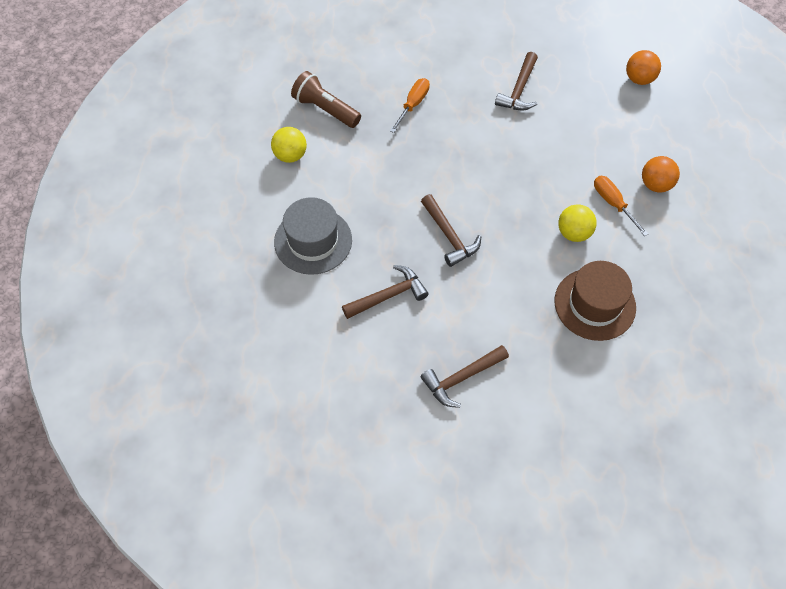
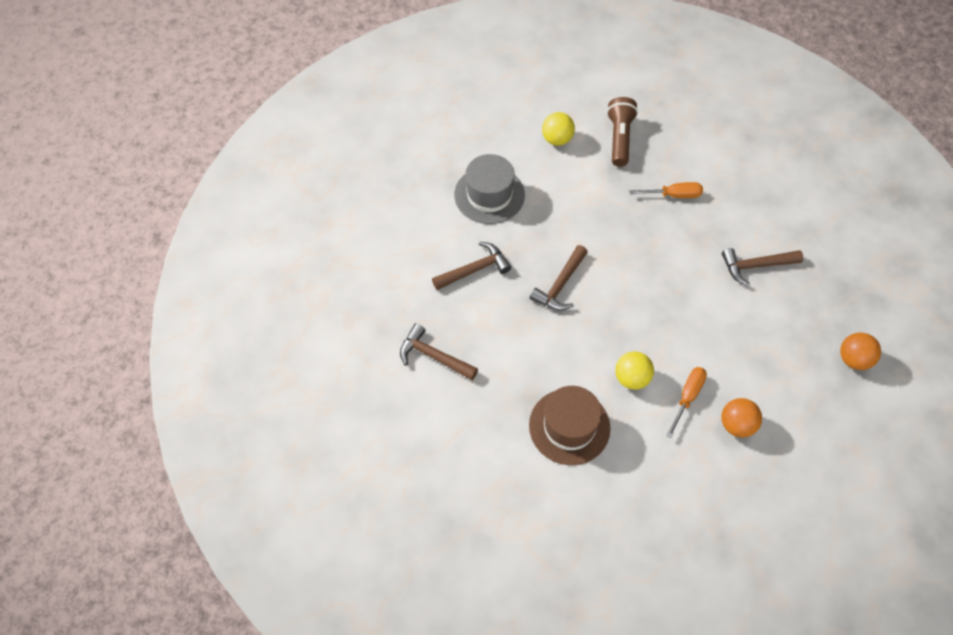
camera: 60 degrees right, 0 degrees up
brown hammer [342,265,429,319] -> brown hammer turned 60 degrees counterclockwise [432,242,511,290]

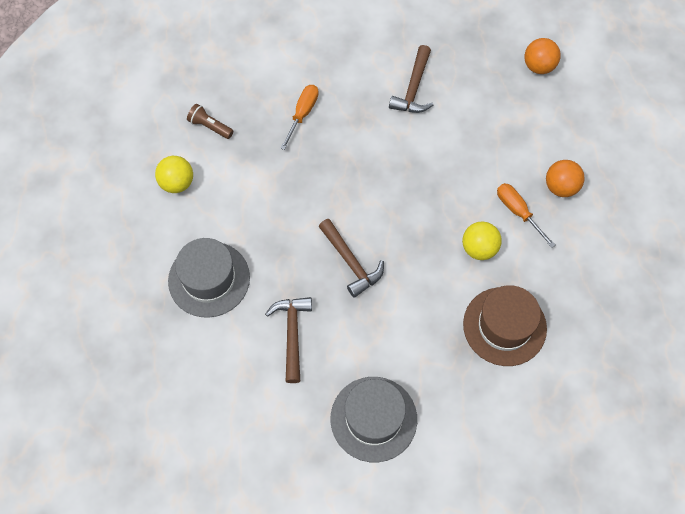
camera: 65 degrees left, 5 degrees up
brown hammer [400,323,478,380] -> grey hat [331,377,417,462]
brown flashlight [607,97,638,167] -> brown flashlight [187,104,233,139], size x0.61

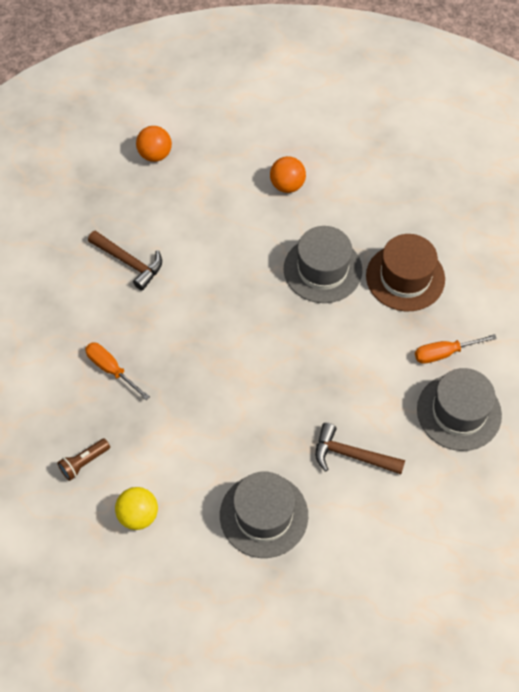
camera: 70 degrees left, 5 degrees down
brown hammer [318,219,384,298] -> none
yellow ball [462,221,502,260] -> grey hat [284,226,362,303]
orange screwdriver [497,183,555,248] -> orange screwdriver moved to [415,334,497,364]

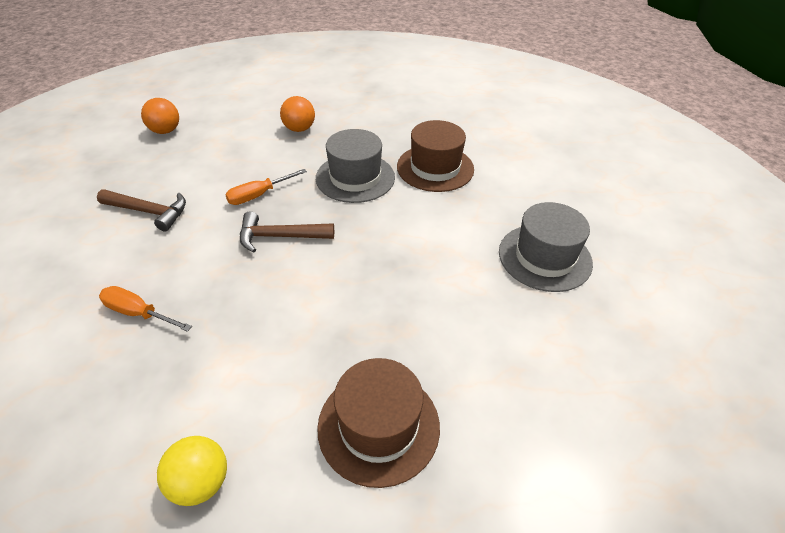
camera: 20 degrees left, 15 degrees down
brown flashlight [57,438,110,481] -> none
grey hat [220,472,308,558] -> brown hat [317,358,440,488]
brown hammer [315,423,405,474] -> brown hammer moved to [240,211,334,253]
orange screwdriver [415,334,497,364] -> orange screwdriver moved to [225,169,307,205]

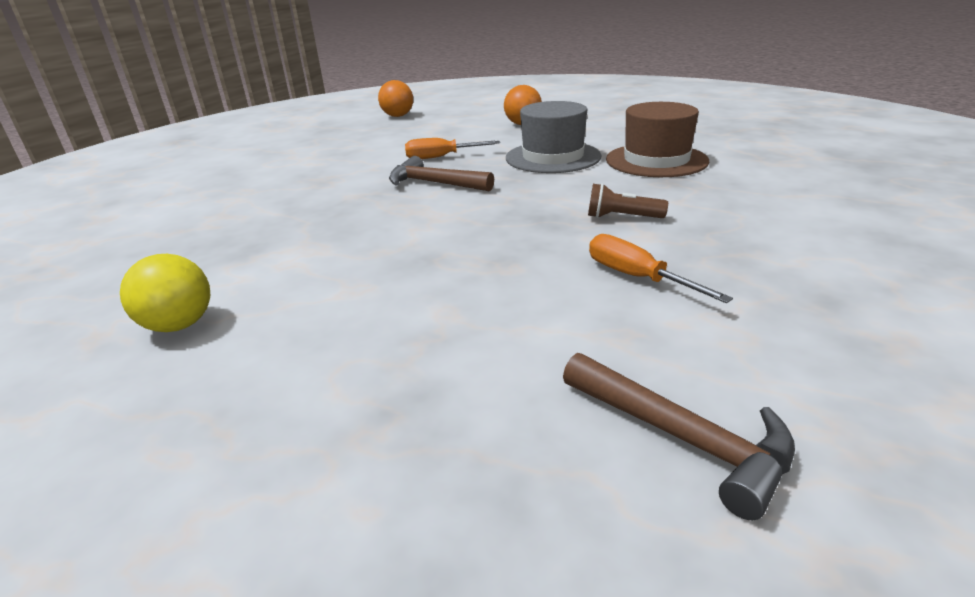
camera: 30 degrees right, 15 degrees down
brown hammer [97,190,186,231] -> brown hammer moved to [563,353,795,520]
orange screwdriver [99,286,192,332] -> orange screwdriver moved to [589,234,733,303]
brown hat [317,358,440,488] -> none
grey hat [499,202,593,292] -> none
none -> brown flashlight [588,183,668,218]

